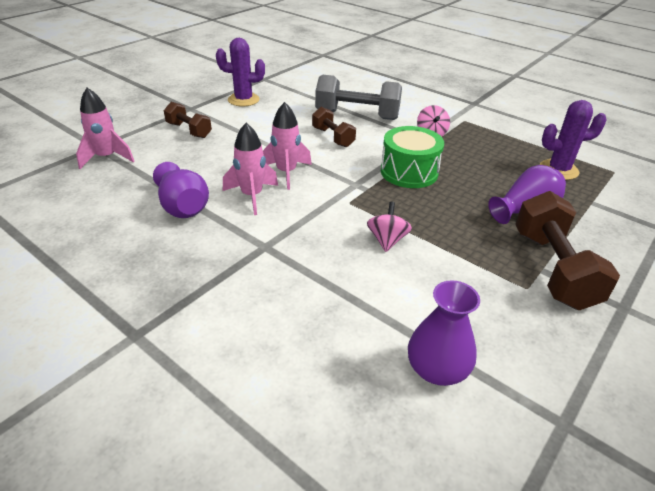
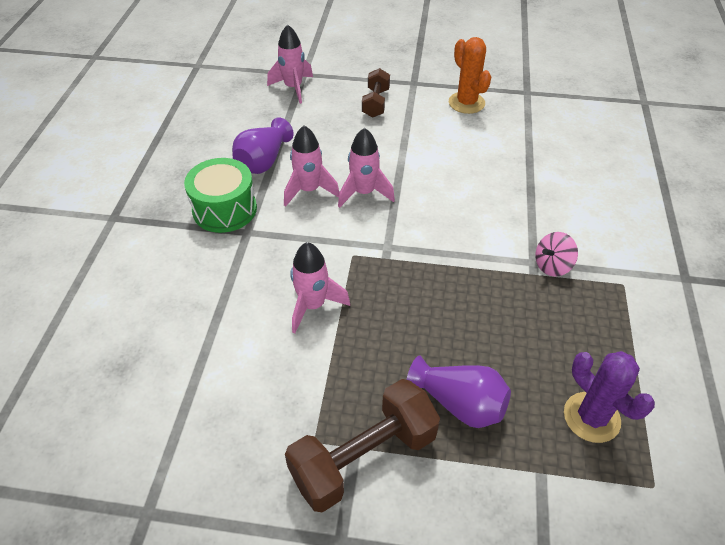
camera: 60 degrees right, 10 degrees up
purple cactus [216,38,265,106] -> orange cactus [449,37,491,114]
brown dumbbell [312,107,356,147] -> none
grey dumbbell [315,74,402,120] -> none
pink spinning top [367,202,412,252] -> pink rocket [290,242,350,333]
green drum [381,126,444,188] -> green drum moved to [184,158,257,233]
purple vase [408,280,480,386] -> none

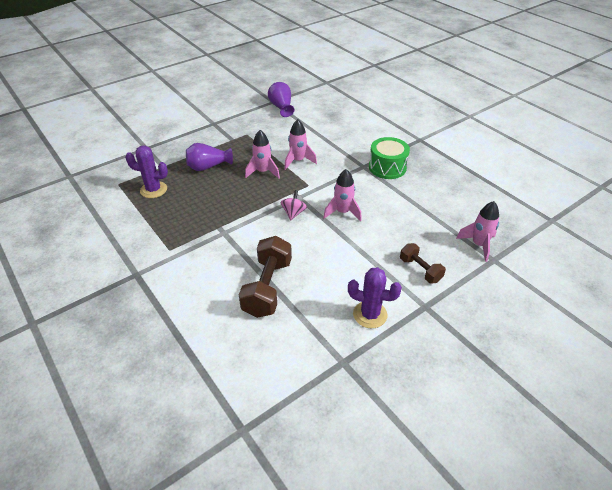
camera: 135 degrees right, 5 degrees down
purple vase [232,117,293,174] -> purple vase moved to [268,82,294,117]
pink rocket [284,125,339,207] -> pink rocket moved to [245,130,280,179]
brown dumbbell [285,379,440,513] -> brown dumbbell moved to [239,236,292,318]
orange cactus [449,37,491,114] -> purple cactus [348,267,402,328]
pink spinning top [535,232,578,277] -> pink spinning top moved to [281,190,307,220]

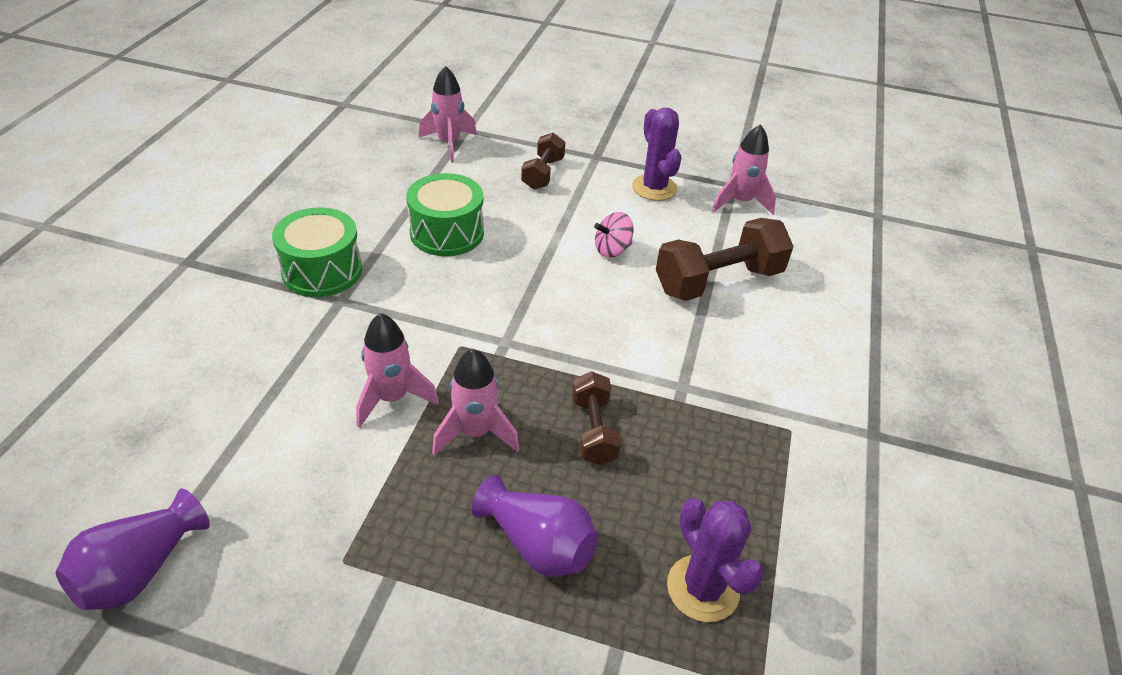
camera: 130 degrees left, 0 degrees up
pink spinning top [281,190,307,220] -> pink spinning top moved to [594,212,634,258]
pink rocket [323,169,362,222] -> pink rocket moved to [712,124,776,215]
none -> green drum [406,173,484,256]
none -> brown dumbbell [572,371,622,465]

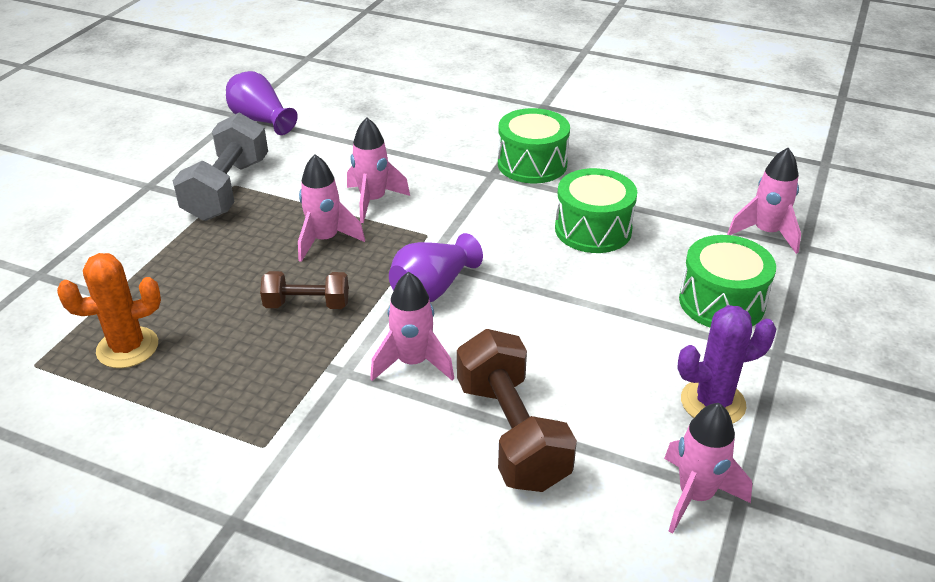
camera: 100 degrees right, 5 degrees down
purple vase [472,475,598,577] -> purple vase moved to [389,233,483,302]
brown dumbbell [521,133,565,190] -> green drum [679,235,776,327]
pink spinning top [594,212,634,258] -> none
purple cactus [667,498,764,622] -> orange cactus [57,253,161,368]
none -> grey dumbbell [173,113,268,221]
none -> pink rocket [370,272,454,381]

